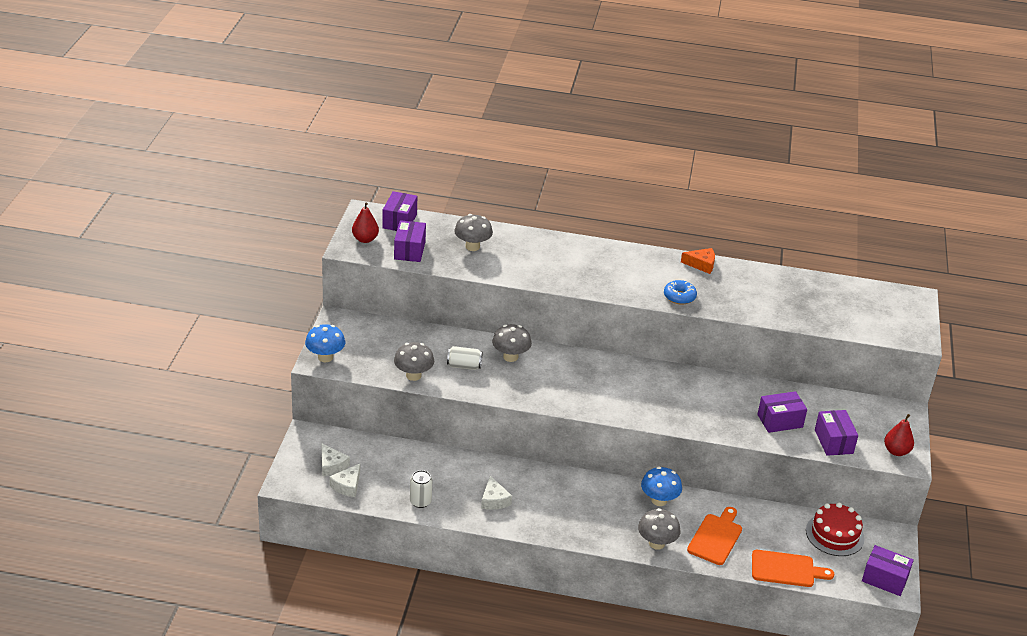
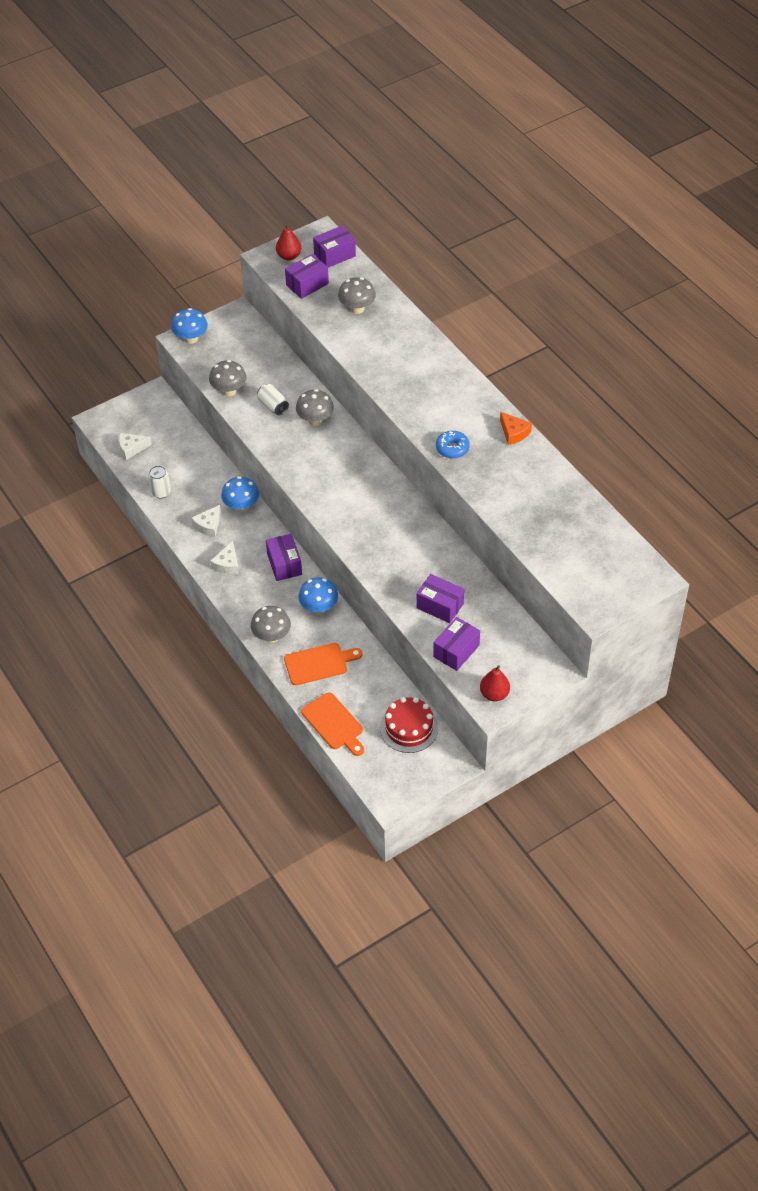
camera: 50 degrees right, 15 degrees up
white cheese [321,443,350,476] -> white cheese moved to [210,541,239,574]
purple box [862,545,914,596] -> purple box moved to [266,534,302,581]
none -> blue mushroom [221,476,259,512]

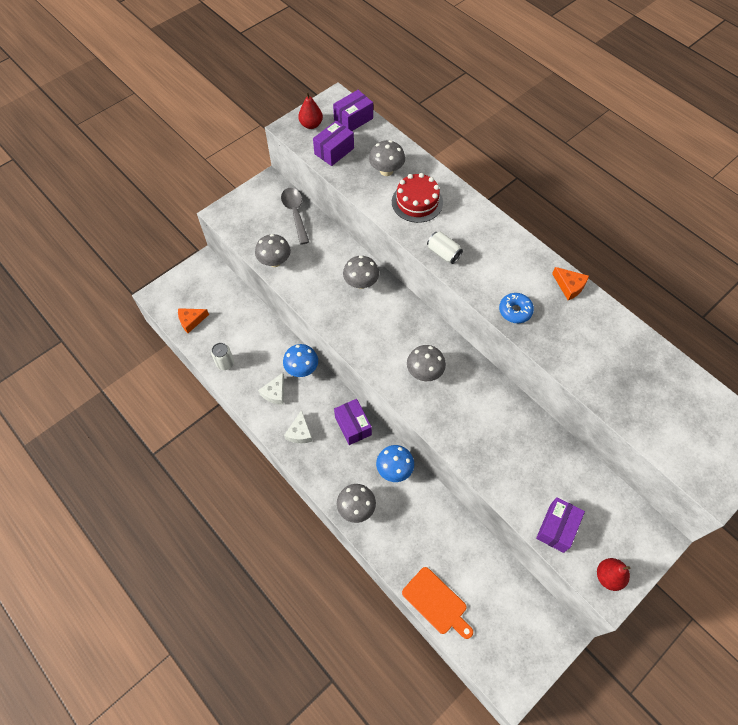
camera: 10 degrees left, 10 degrees up
white cheese [119,433,152,460] -> orange cheese [178,308,209,333]
blue mushroom [171,308,208,344] -> none
white can [257,384,289,415] -> white can moved to [427,232,463,264]
orange cutting board [284,643,362,685] -> none
red cake [380,697,438,753] -> red cake moved to [392,173,443,223]
purple box [416,574,464,623] -> none
none -> grey spoon [281,188,309,245]
none -> grey mushroom [407,345,446,381]

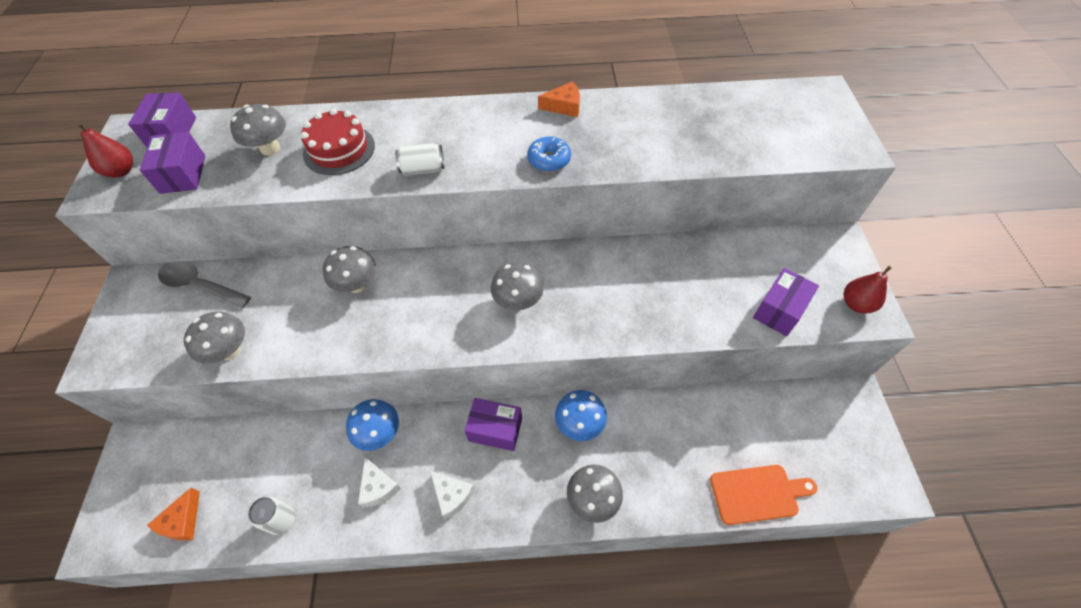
camera: 50 degrees left, 5 degrees down
purple box [536,497,585,553] -> purple box turned 60 degrees clockwise [753,268,819,336]

